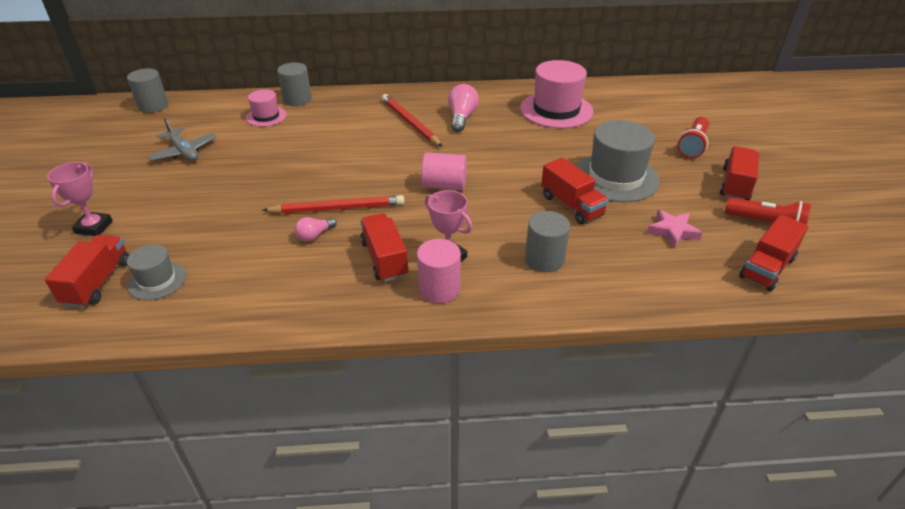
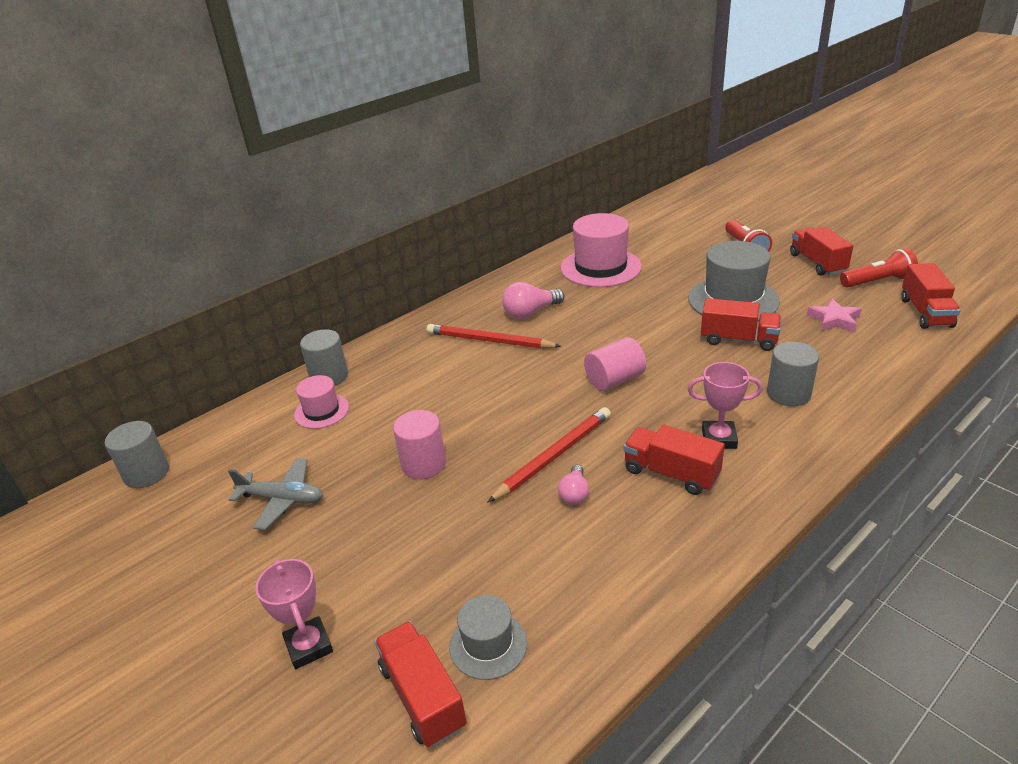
camera: 35 degrees left, 5 degrees down
pink cylinder [417,239,461,303] -> pink cylinder moved to [393,410,446,479]
pink light bulb [448,84,479,132] -> pink light bulb turned 90 degrees counterclockwise [502,282,565,319]

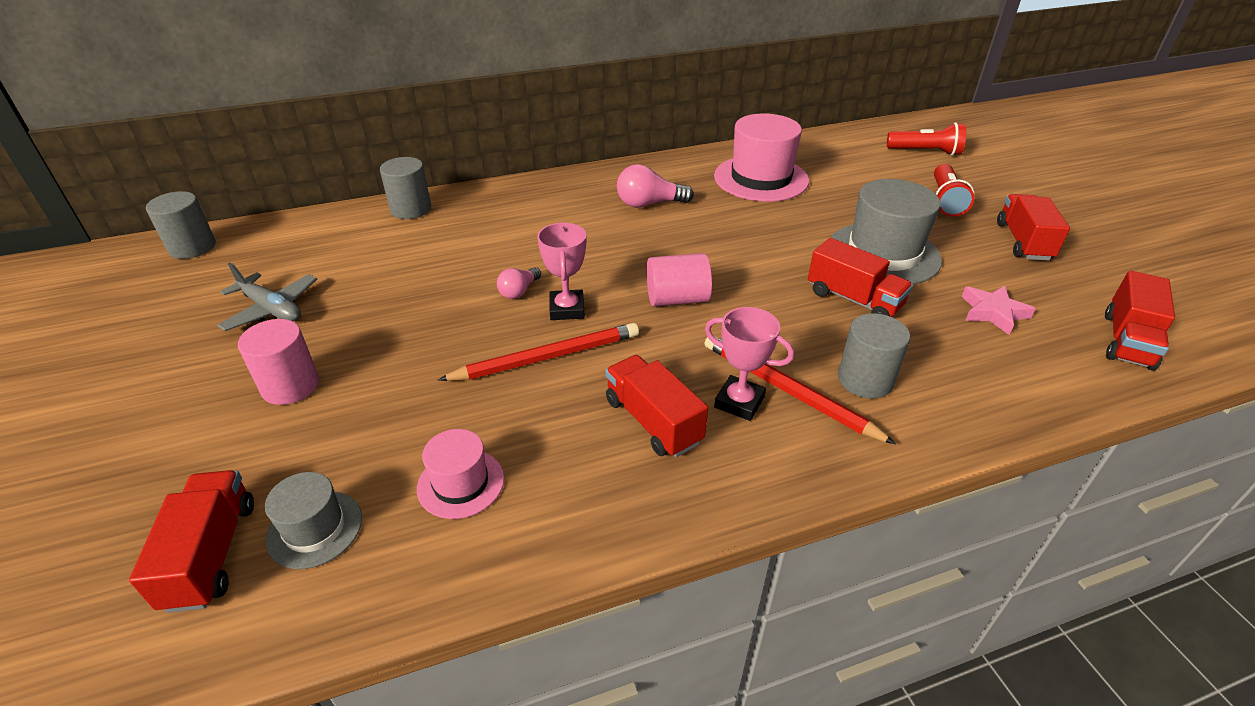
camera: 20 degrees right, 5 degrees up
pink trophy [255,559,333,669] -> pink trophy moved to [537,223,586,320]
pink hat [294,375,349,429] -> pink hat moved to [417,429,504,519]
pink cylinder [393,410,446,479] -> pink cylinder moved to [238,319,319,405]
red pencil [427,324,561,349] -> red pencil moved to [704,336,896,444]
pink light bulb [558,465,589,505] -> pink light bulb moved to [497,267,541,299]
red flashlight [840,249,918,288] -> red flashlight moved to [887,122,966,156]

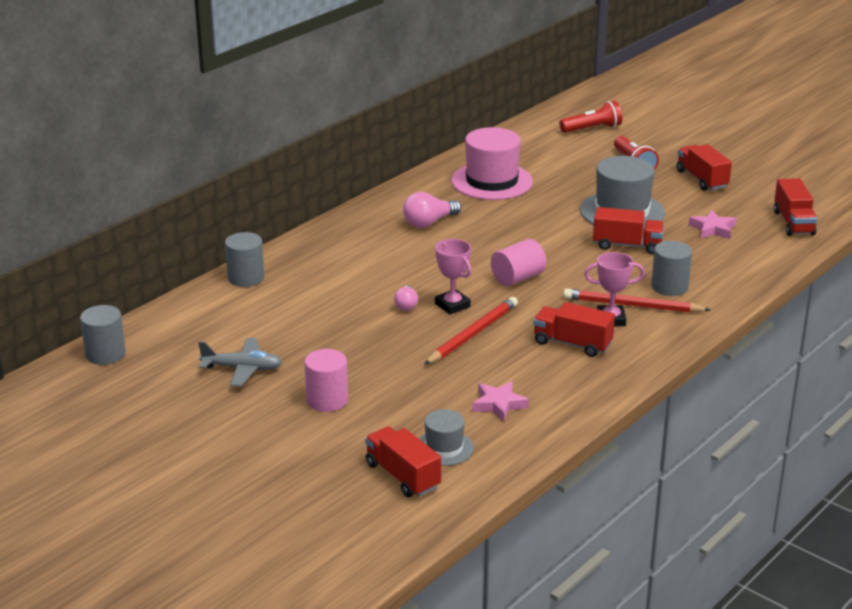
camera: 30 degrees left, 10 degrees down
pink hat [417,429,504,519] -> pink star [472,381,529,422]

